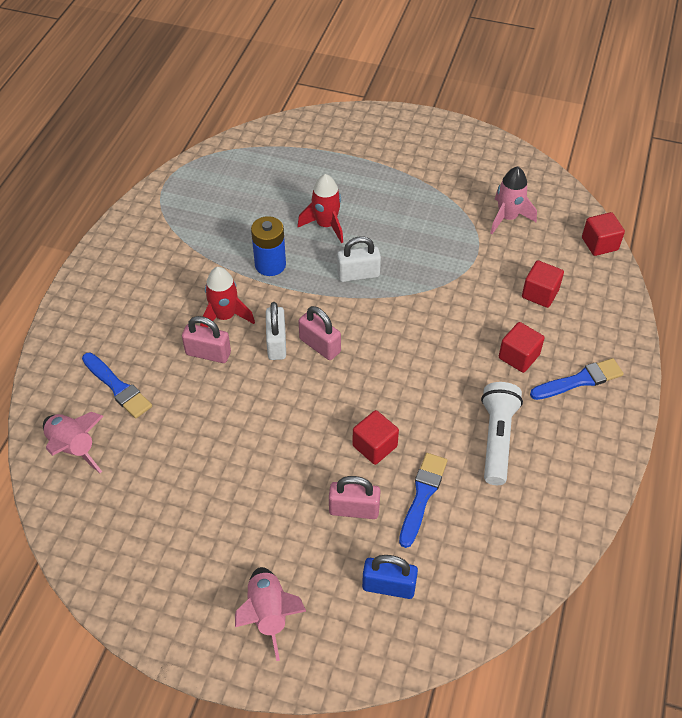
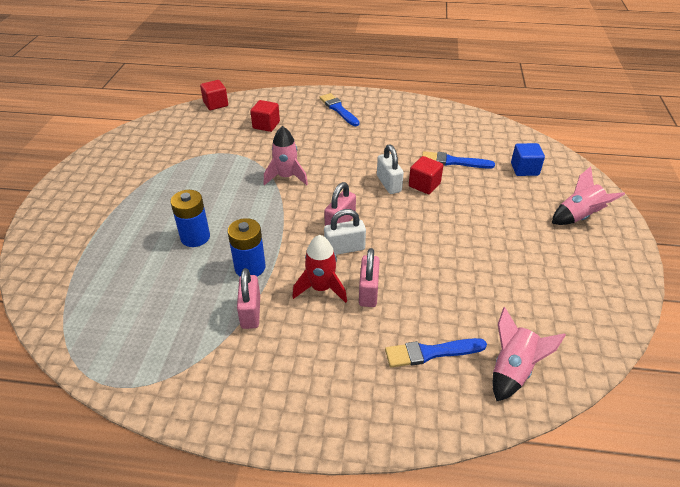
camera: 100 degrees left, 10 degrees down
blue brush [82,353,152,419] -> blue brush turned 135 degrees counterclockwise [385,338,487,367]
red rocket [297,174,343,243] -> blue battery [170,190,210,247]
pink padlock [329,476,381,519] -> pink padlock moved to [237,268,260,329]
white padlock [337,236,381,282] -> white padlock moved to [377,144,404,194]
blue padlock [362,555,418,599] -> blue cube [511,143,545,176]
white flashlight [481,382,523,485] -> none
pink rocket [490,167,537,234] -> pink rocket moved to [264,126,308,185]
red cube [499,322,545,373] -> none

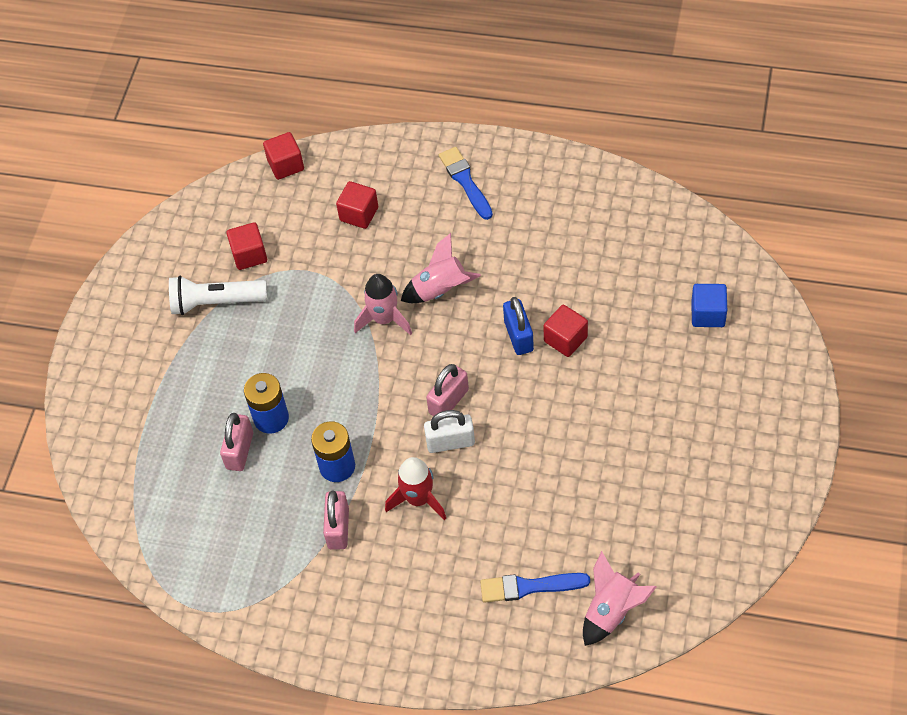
camera: 10 degrees right, 15 degrees up
pink padlock [359,248,380,307] -> pink padlock moved to [220,413,253,471]
white padlock [377,144,404,194] -> blue padlock [503,297,534,355]
blue brush [422,151,495,169] -> none
pink rocket [552,166,625,225] -> pink rocket moved to [401,233,481,303]
none -> white flashlight [169,276,267,315]
none -> red cube [226,222,267,270]

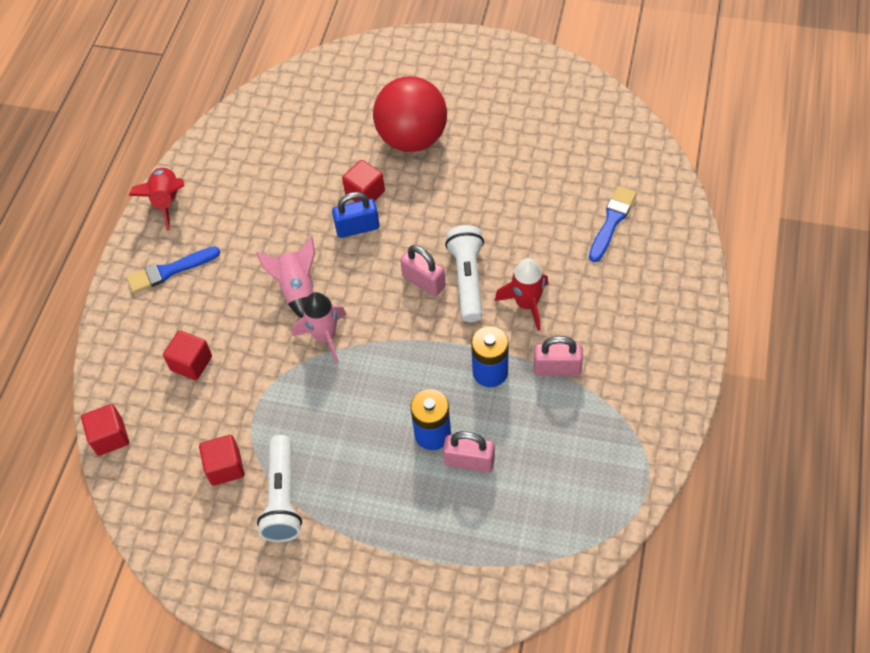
camera: 90 degrees left, 0 degrees up
white padlock [424,410,475,453] -> white flashlight [445,225,484,322]
blue brush [480,573,590,603] -> blue brush turned 150 degrees counterclockwise [589,186,637,262]
pink rocket [583,551,656,646] -> none
blue cube [691,284,727,327] -> none
none -> red rocket [129,167,184,231]
none -> red ball [373,76,447,152]

